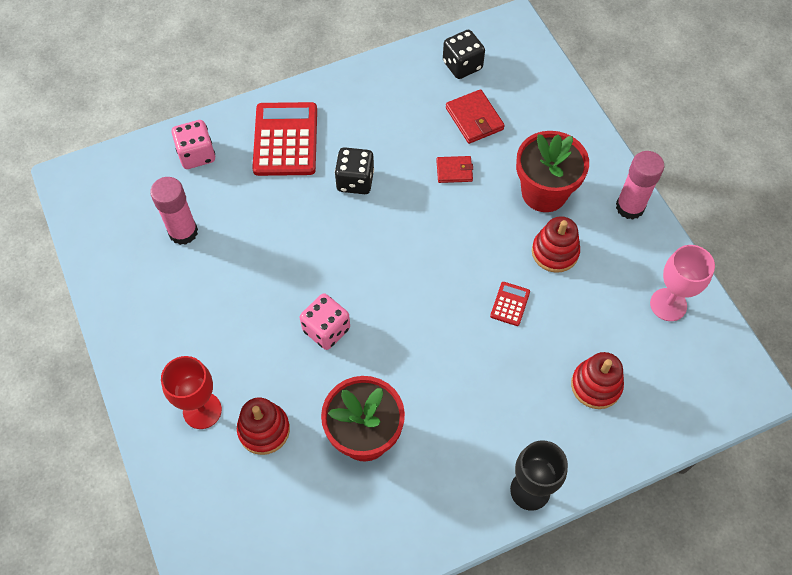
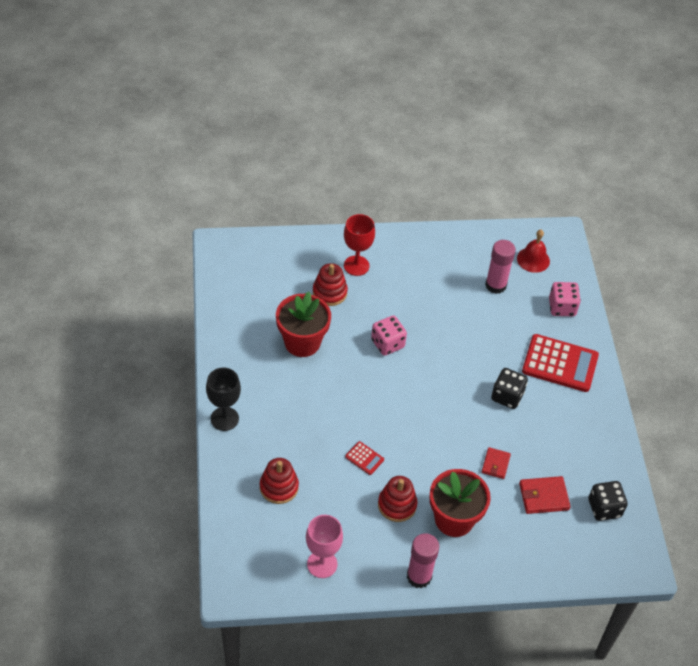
camera: 105 degrees right, 10 degrees down
none -> red bell [517,230,550,273]

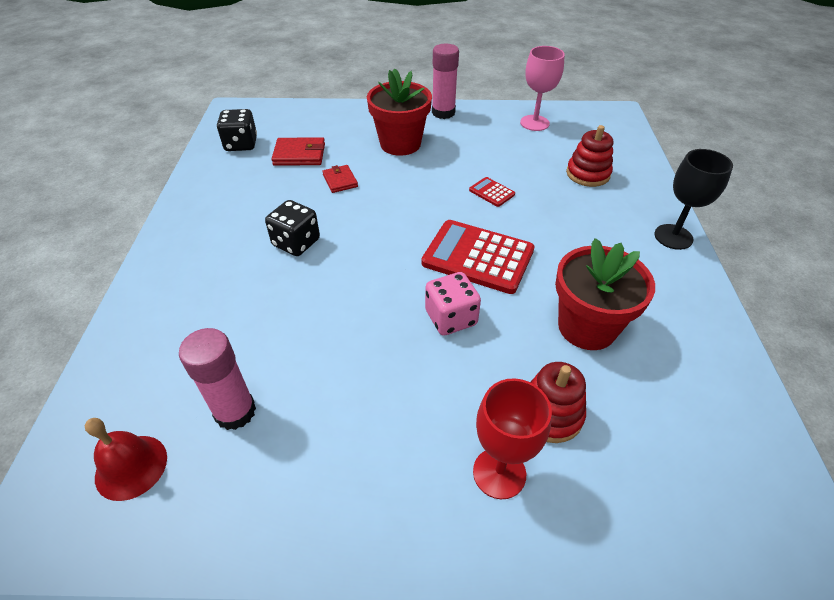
camera: 170 degrees left, 5 degrees down
red stacking toy [378,476,417,522] -> none
red wallet [482,447,511,479] -> red wallet turned 45 degrees counterclockwise [322,165,358,193]
red calculator [522,334,599,392] -> red calculator moved to [422,220,535,294]
pink dice [549,282,581,316] -> none

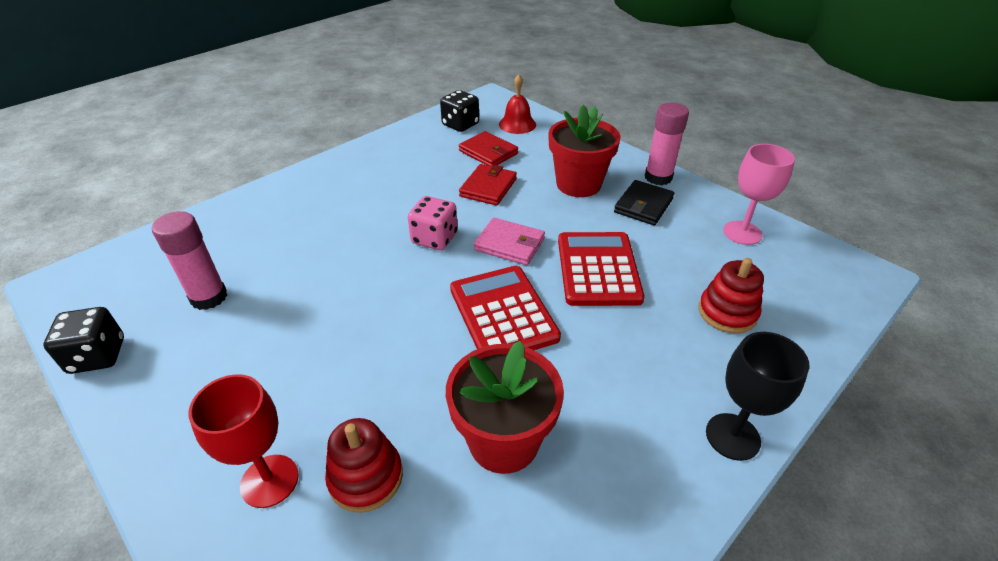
camera: 45 degrees right, 5 degrees down
red bell [85,418,167,501] -> red bell moved to [499,74,536,134]
black dice [265,200,320,256] -> black dice moved to [44,307,124,374]
red wallet [322,165,358,193] -> red wallet [459,164,517,205], size x1.50
pink dice [425,272,481,336] -> pink dice moved to [408,196,458,250]
red calculator [469,177,515,207] -> red calculator [558,232,645,306], size x2.22
none -> pink wallet [474,218,545,265]
none -> black wallet [614,180,674,225]

